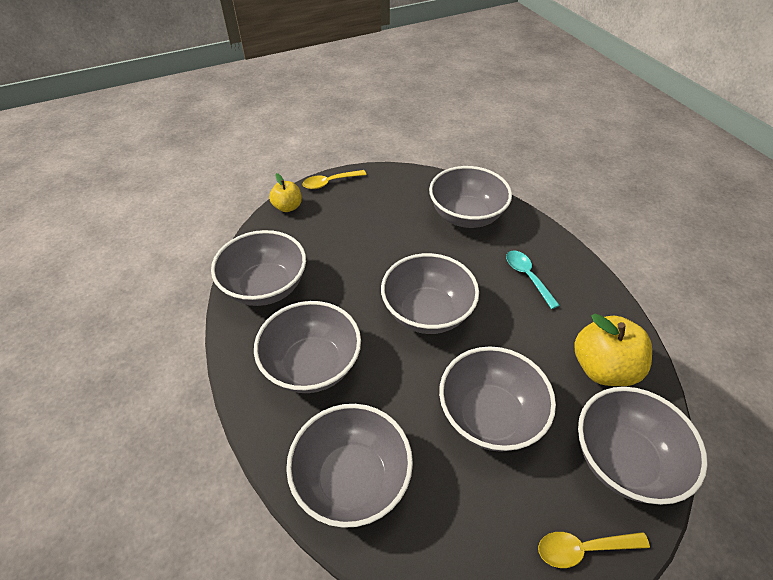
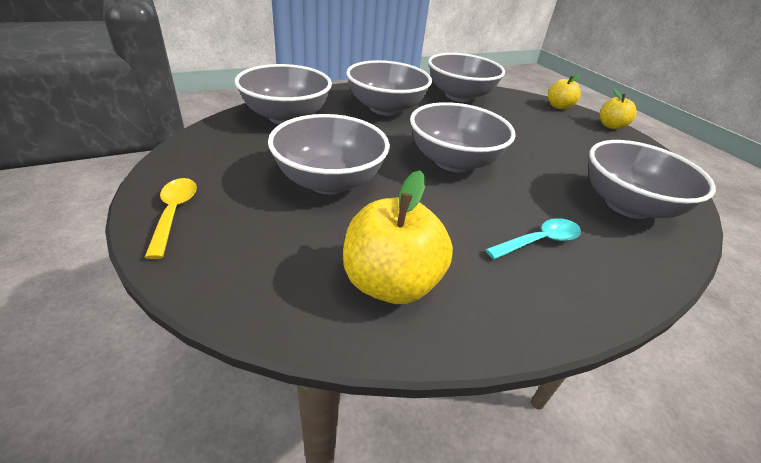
camera: 85 degrees right, 10 degrees down
yellow spoon [302,170,367,189] -> yellow apple [600,88,637,129]
grey bowl [578,387,708,505] -> none

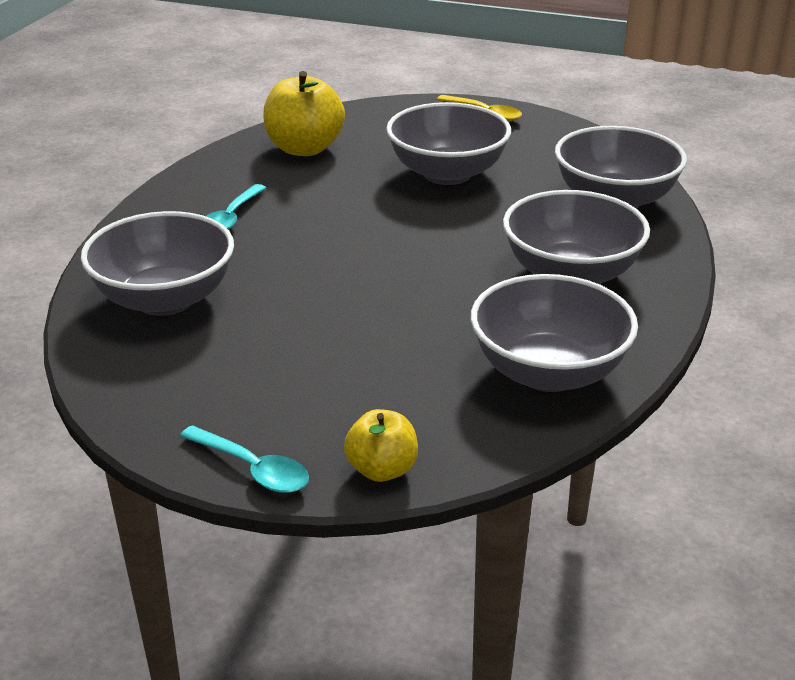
camera: 140 degrees right, 5 degrees down
grey bowl [410,102,516,172] -> none
yellow apple [600,88,637,129] -> turquoise spoon [180,425,309,493]

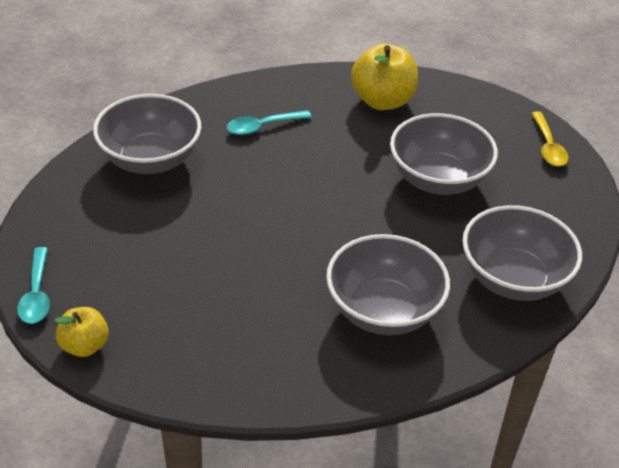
camera: 45 degrees right, 10 degrees up
grey bowl [471,274,638,392] -> none

